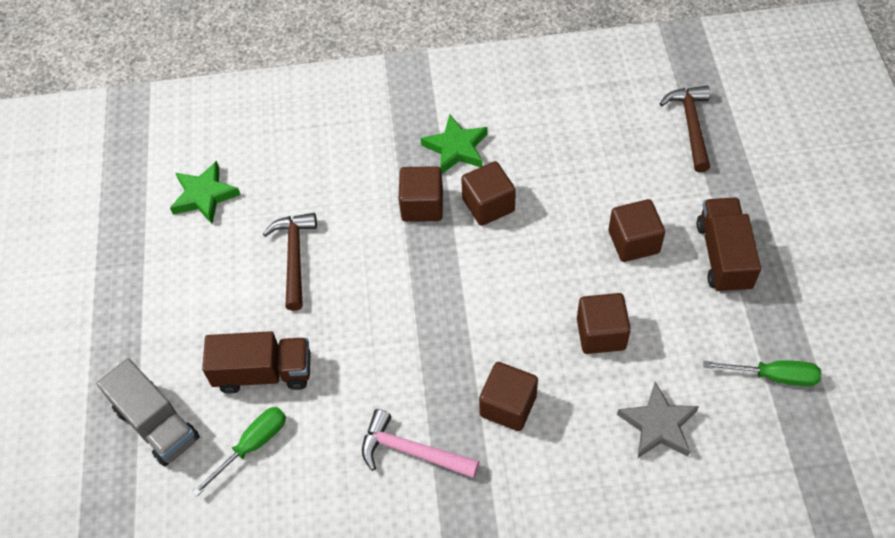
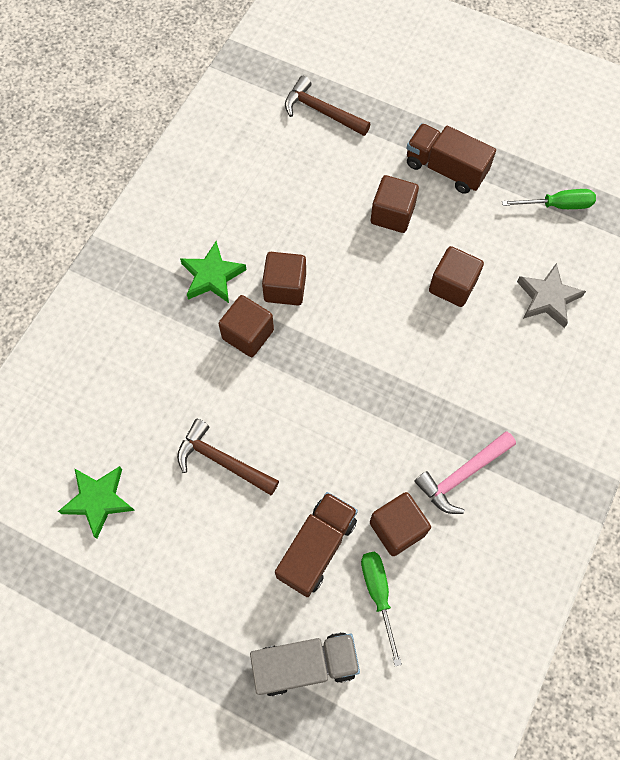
camera: 60 degrees left, 10 degrees up
brown cube [479,362,538,431] -> brown cube moved to [370,492,431,556]
green screwdriver [703,360,822,386] -> green screwdriver turned 45 degrees clockwise [502,189,596,209]

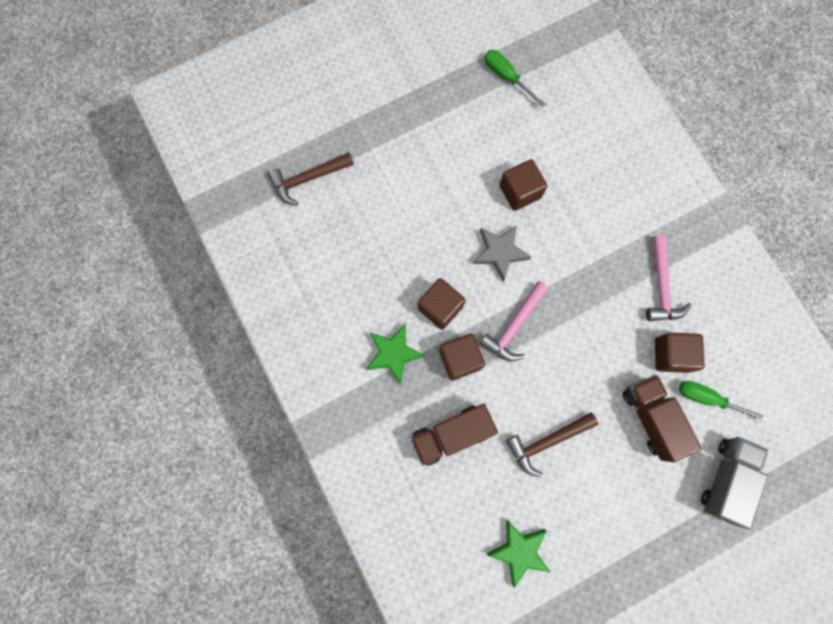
camera: 55 degrees left, 10 degrees up
brown cube [371,175,419,233] -> none
brown truck [406,123,496,194] -> brown truck moved to [410,404,498,466]
green screwdriver [502,189,596,209] -> green screwdriver turned 75 degrees counterclockwise [484,50,546,108]
grey star [517,263,586,328] -> grey star moved to [472,225,531,282]
none -> pink hammer [479,281,549,362]

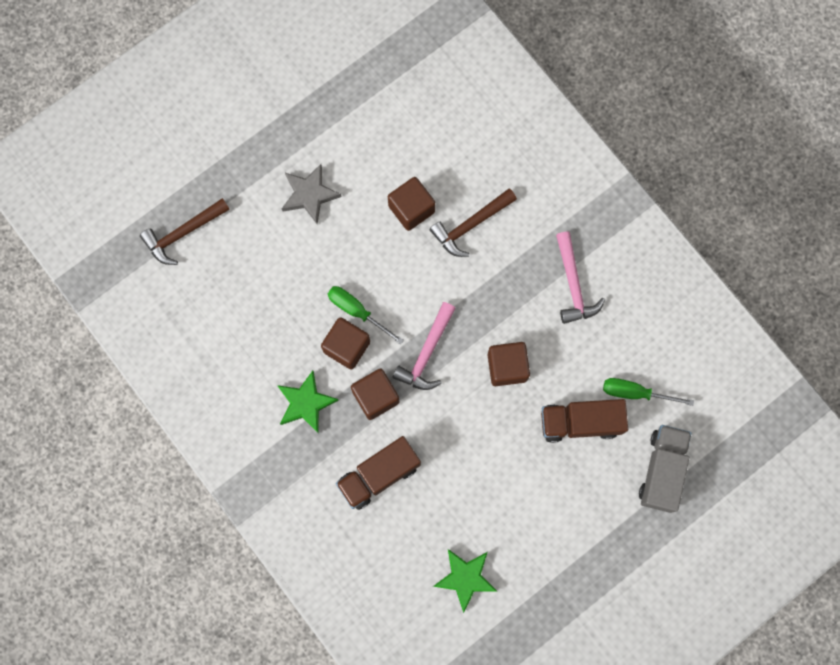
camera: 10 degrees left, 0 degrees up
grey star [472,225,531,282] -> grey star moved to [282,164,341,224]
green screwdriver [484,50,546,108] -> green screwdriver moved to [328,286,404,345]
brown hammer [506,413,598,477] -> brown hammer moved to [429,188,517,257]
brown truck [623,375,702,462] -> brown truck turned 60 degrees counterclockwise [541,399,628,443]
brown cube [655,332,704,373] -> brown cube moved to [488,342,530,386]

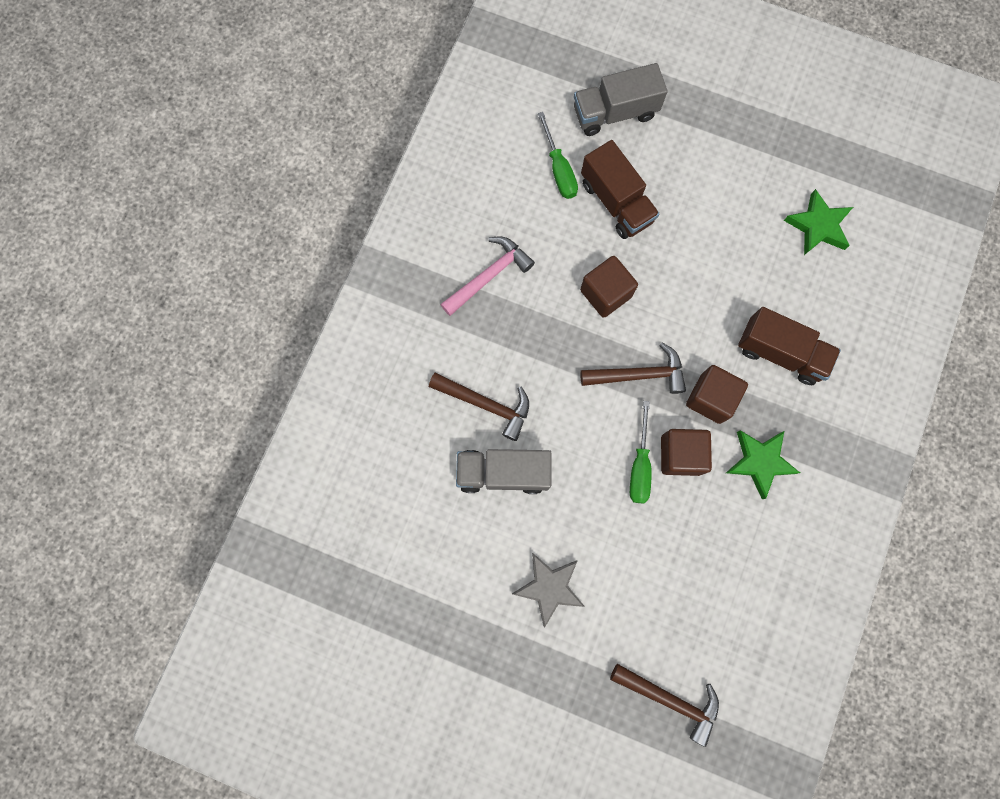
camera: 120 degrees left, 0 degrees up
brown cube [388,177,435,231] -> grey truck [456,449,552,494]
pink hammer [393,302,456,390] -> brown hammer [580,343,686,394]

